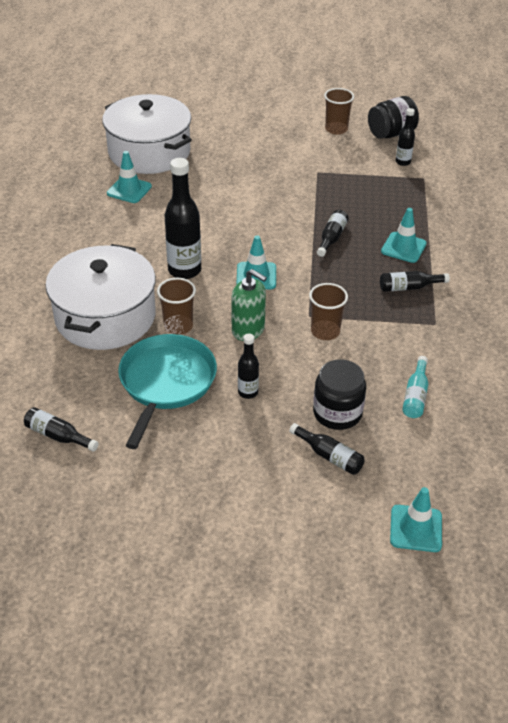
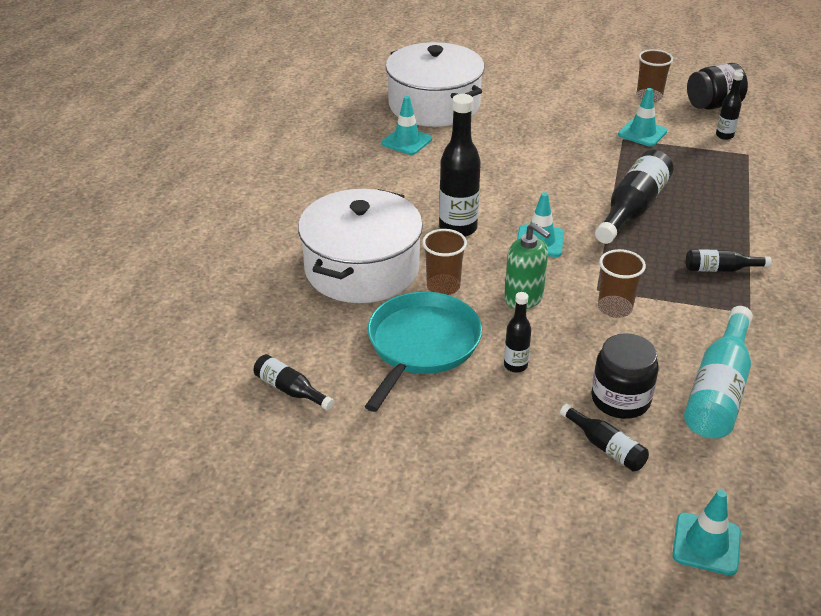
camera: 10 degrees right, 5 degrees down
black bottle [317,210,348,257] -> black bottle [595,150,673,244], size x1.88
turquoise traffic cone [381,208,427,263] -> turquoise traffic cone moved to [618,88,667,146]
turquoise bottle [402,356,428,418] -> turquoise bottle [684,306,753,439], size x1.88

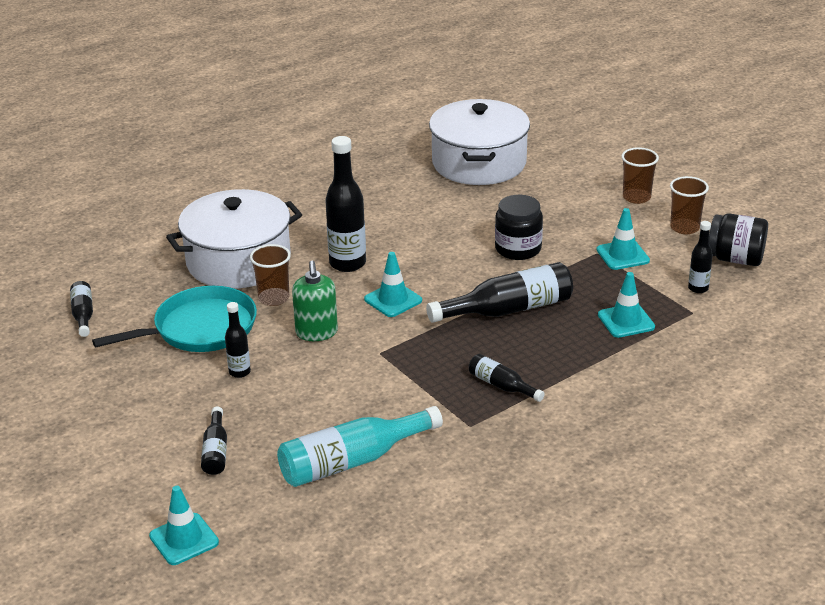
camera: 40 degrees right, 5 degrees down
turquoise traffic cone [382,96,432,155] -> turquoise traffic cone moved to [598,272,655,338]
black jar [591,333,659,419] -> black jar moved to [495,195,543,260]
brown cup [598,249,646,318] -> brown cup moved to [621,147,659,204]

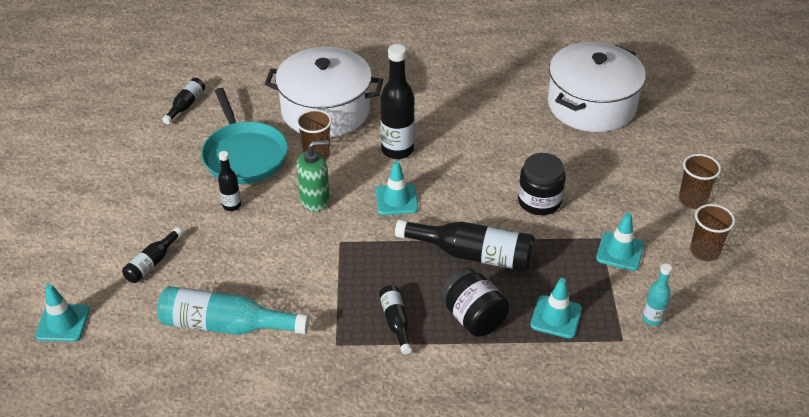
camera: 35 degrees right, 10 degrees up
turquoise pan [92,286,257,352] -> turquoise pan turned 60 degrees clockwise [201,88,288,184]
green soap dispenser [292,261,338,341] -> green soap dispenser turned 135 degrees counterclockwise [296,140,330,212]
black bottle [688,221,713,293] -> turquoise bottle [643,264,672,326]
black jar [709,213,768,266] -> black jar moved to [441,268,510,337]

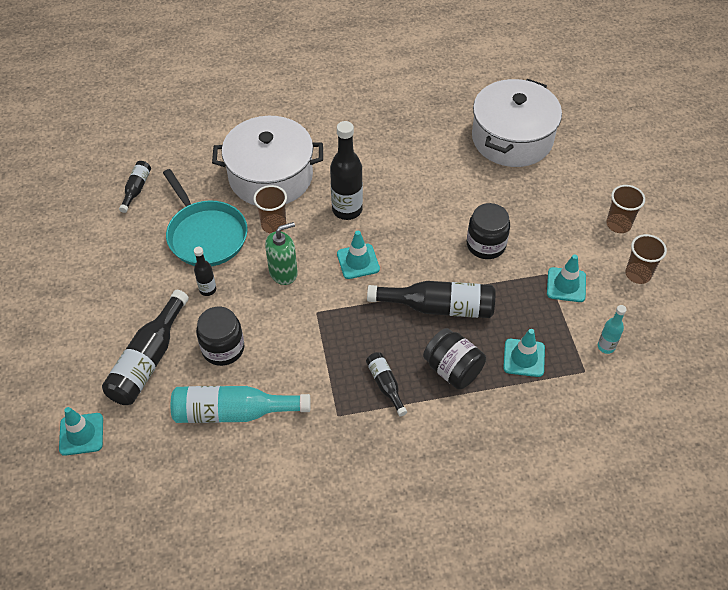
camera: 10 degrees left, 10 degrees up
black bottle [122,227,182,283] -> black bottle [102,290,189,405], size x1.88
none -> black jar [196,307,244,366]

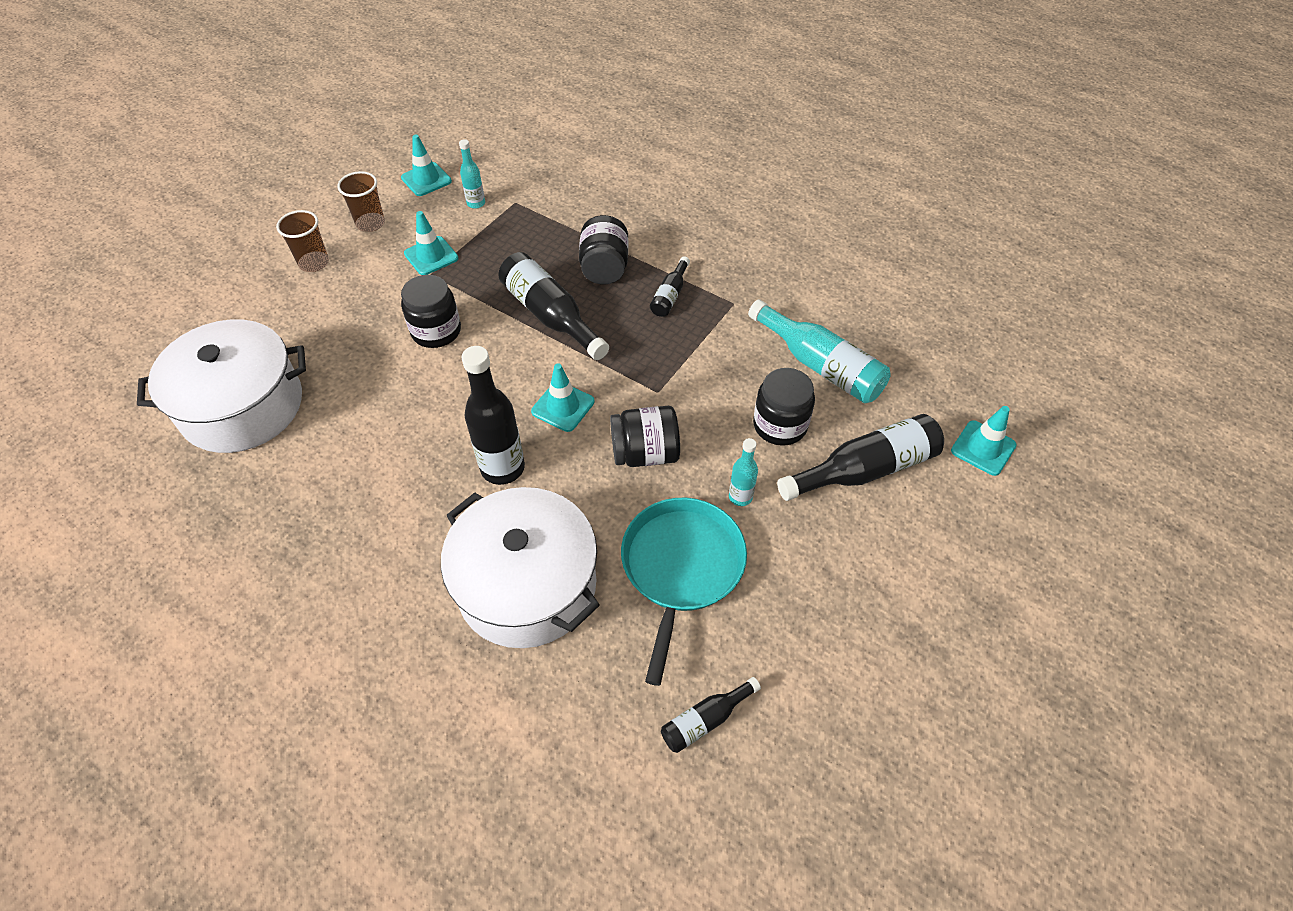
camera: 135 degrees left, 0 degrees up
black bottle [194,247,216,296] -> turquoise bottle [729,438,758,506]
brown cup [253,185,287,233] -> none
green soap dispenser [265,222,298,285] -> black jar [610,406,680,467]
turquoise traffic cone [503,329,545,377] -> turquoise traffic cone moved to [401,135,452,196]

